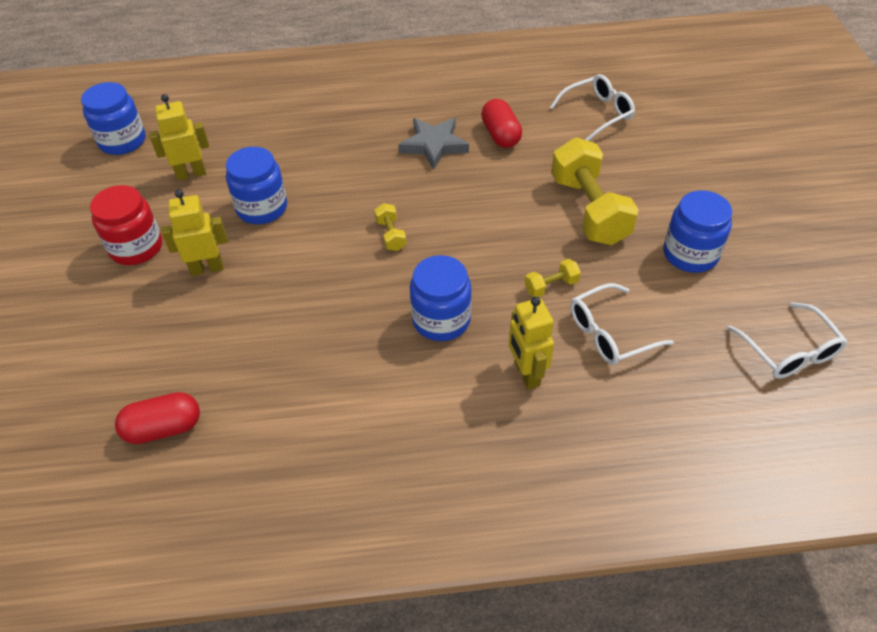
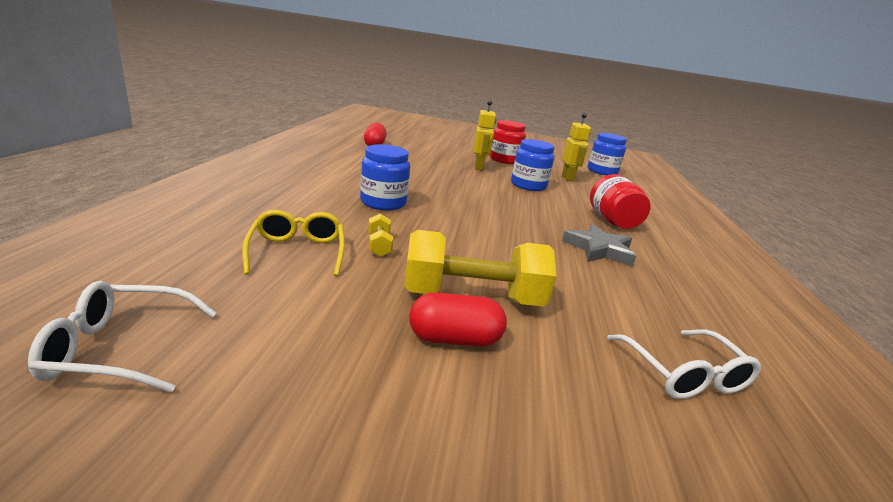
camera: 100 degrees right, 25 degrees down
yellow dumbbell [374,203,406,251] -> none
red capsule [481,99,522,148] -> red capsule moved to [409,292,507,347]
yellow robot [509,297,554,389] -> none
white glasses [570,283,674,365] -> yellow glasses [242,210,345,276]
blue jar [664,190,732,273] -> none
none -> red jar [590,174,651,229]

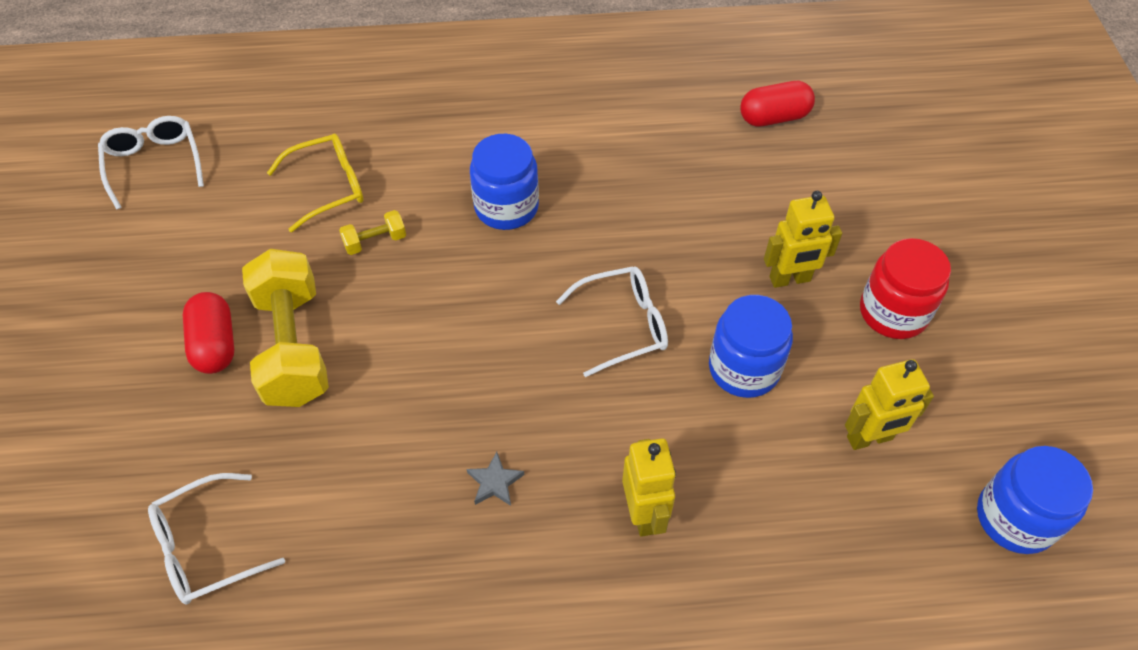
camera: 80 degrees right, 30 degrees up
grey star [562,224,636,267] -> grey star [467,452,524,506], size x0.52
red jar [590,174,651,229] -> yellow robot [622,438,676,537]
none -> white glasses [556,266,668,377]

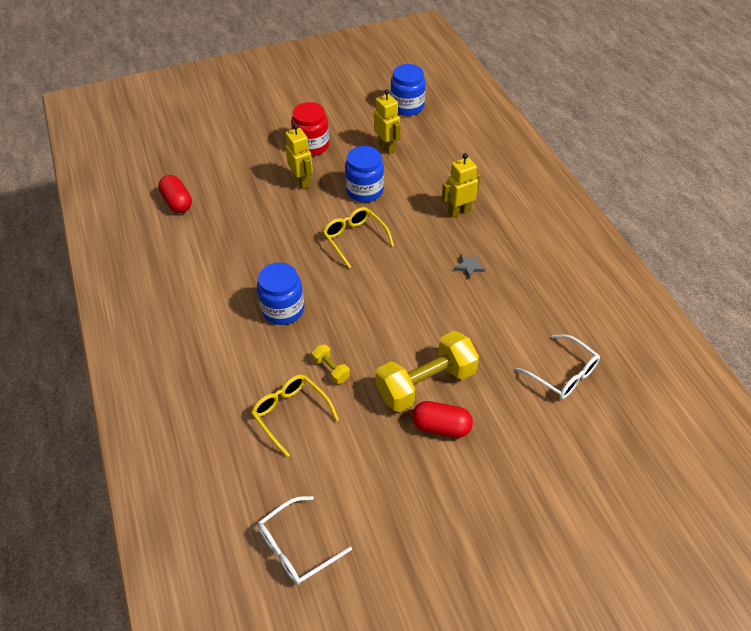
camera: 105 degrees left, 5 degrees down
red capsule [183,292,234,374] -> red capsule turned 45 degrees clockwise [412,401,473,438]
white glasses [556,266,668,377] -> yellow glasses [323,207,394,268]

